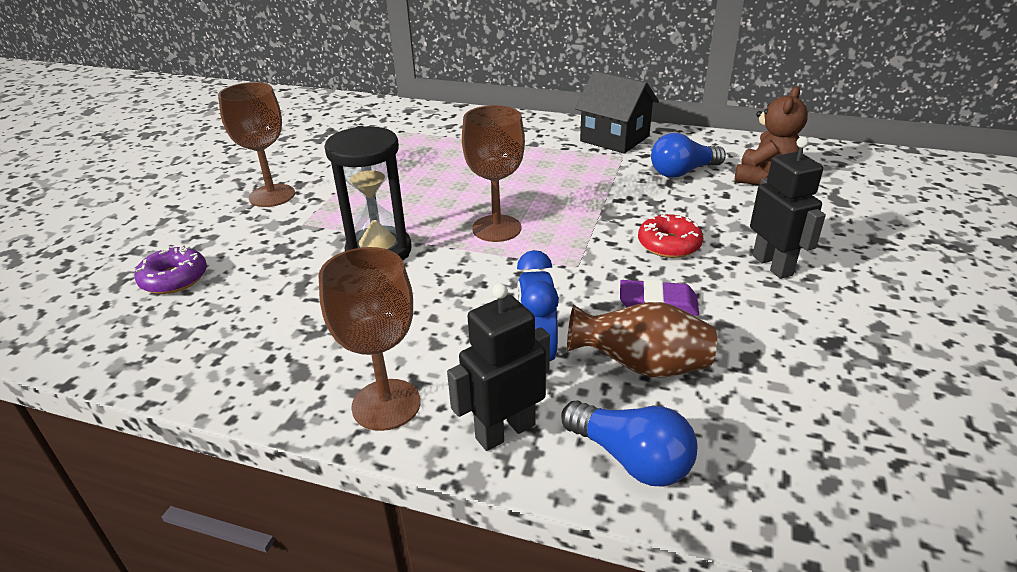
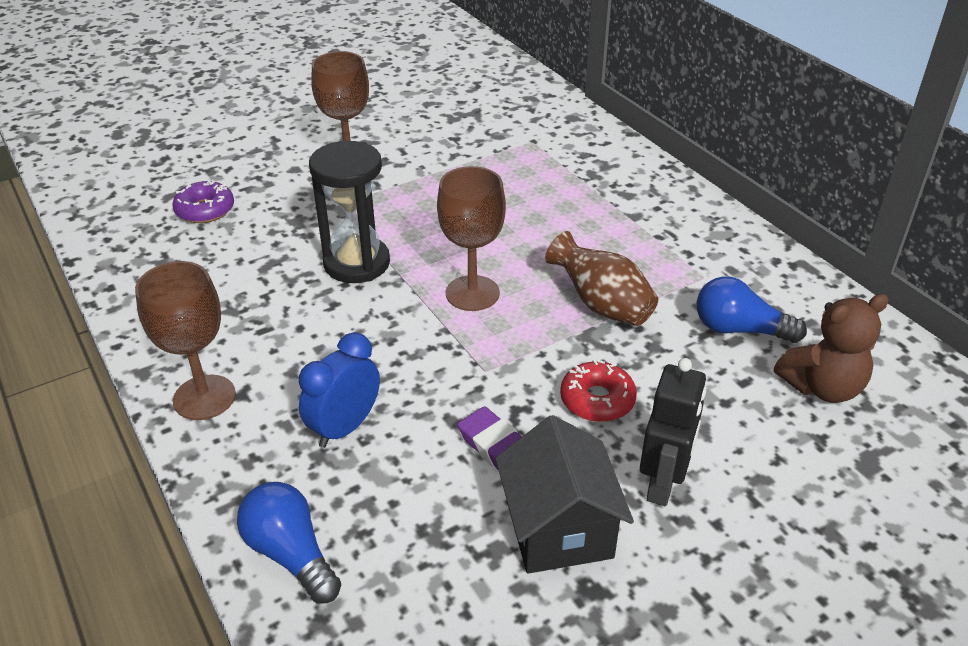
camera: 40 degrees right, 5 degrees up
black robot [447,283,550,451] -> none
blue light bulb [561,400,697,486] -> blue light bulb turned 150 degrees clockwise [237,482,341,604]
brown vase [567,302,717,378] -> brown vase moved to [545,231,658,326]
black house [575,71,659,154] -> black house moved to [495,415,634,574]

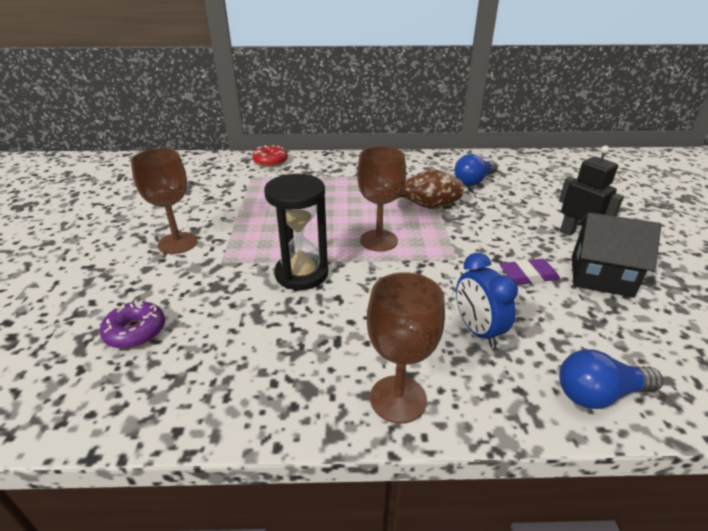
camera: 60 degrees left, 5 degrees down
red donut [560,360,637,422] -> red donut moved to [253,145,288,167]
brown teddy bear [774,294,889,403] -> none

